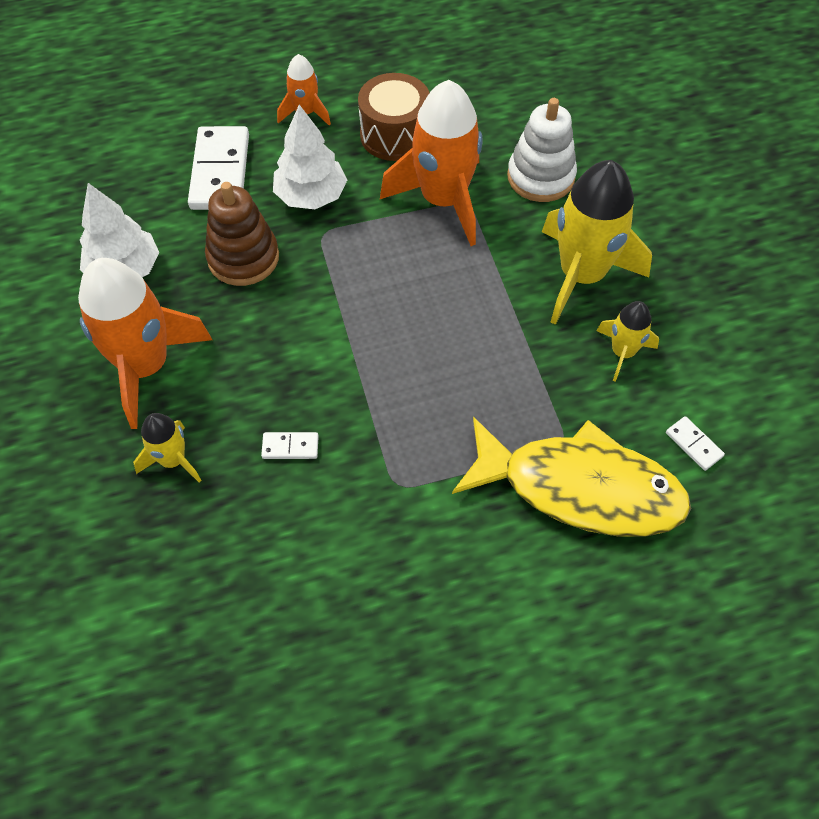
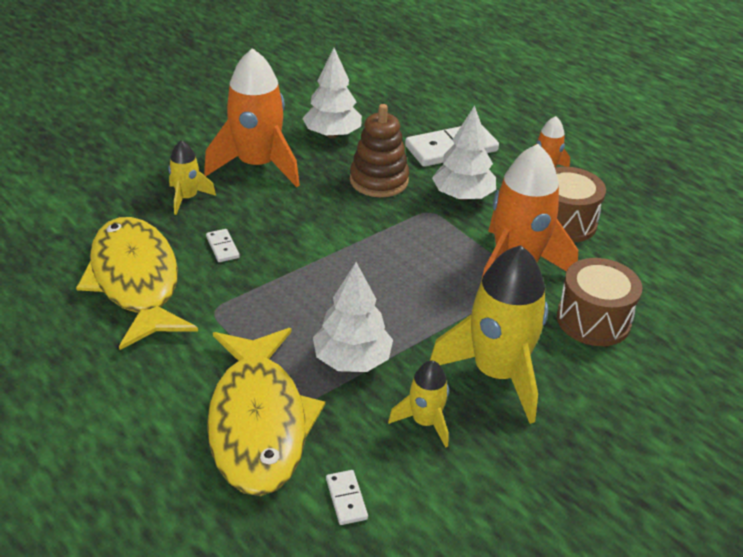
camera: 65 degrees right, 20 degrees down
white stacking toy [507,98,577,202] -> brown drum [557,258,642,346]
white domino [666,416,725,471] -> white domino turned 45 degrees counterclockwise [326,470,368,525]
none -> yellow fish [76,217,198,350]
none -> white tree [313,262,393,372]

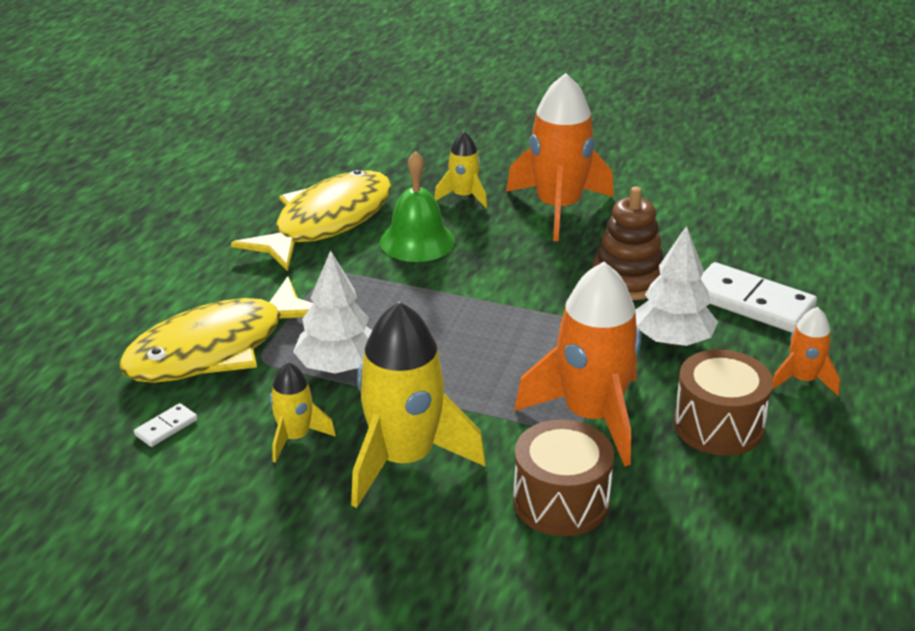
camera: 60 degrees right, 5 degrees down
white domino [206,229,240,262] -> green bell [380,151,455,262]
white tree [302,48,362,138] -> none

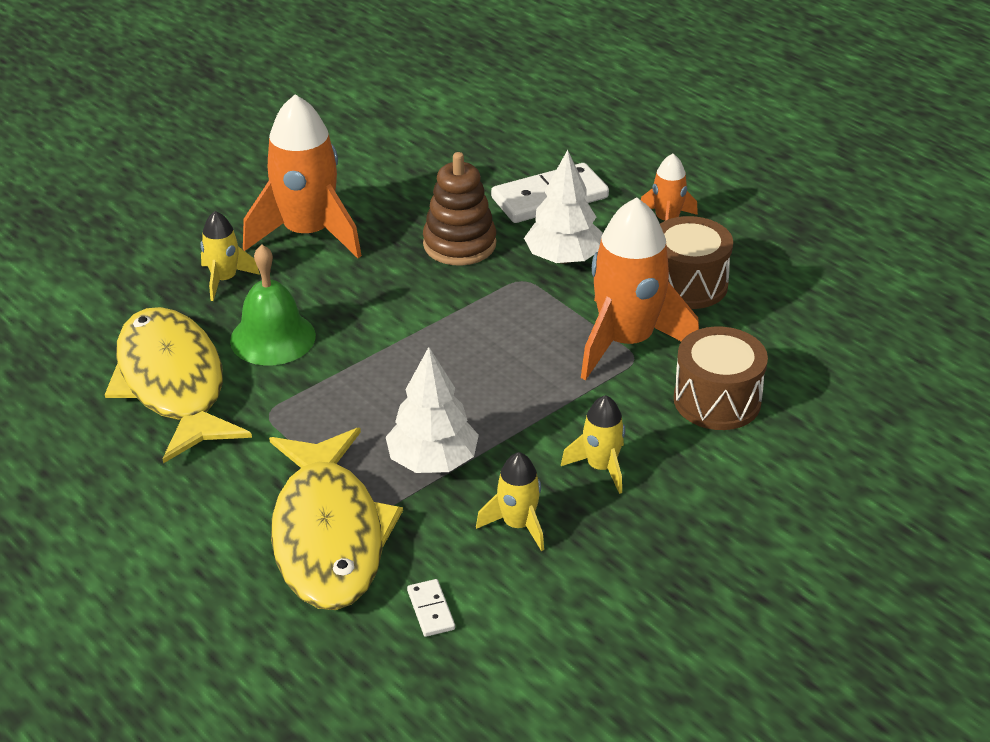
camera: 60 degrees left, 5 degrees up
yellow rocket [351,301,486,508] -> yellow rocket [561,395,625,494], size x0.51

